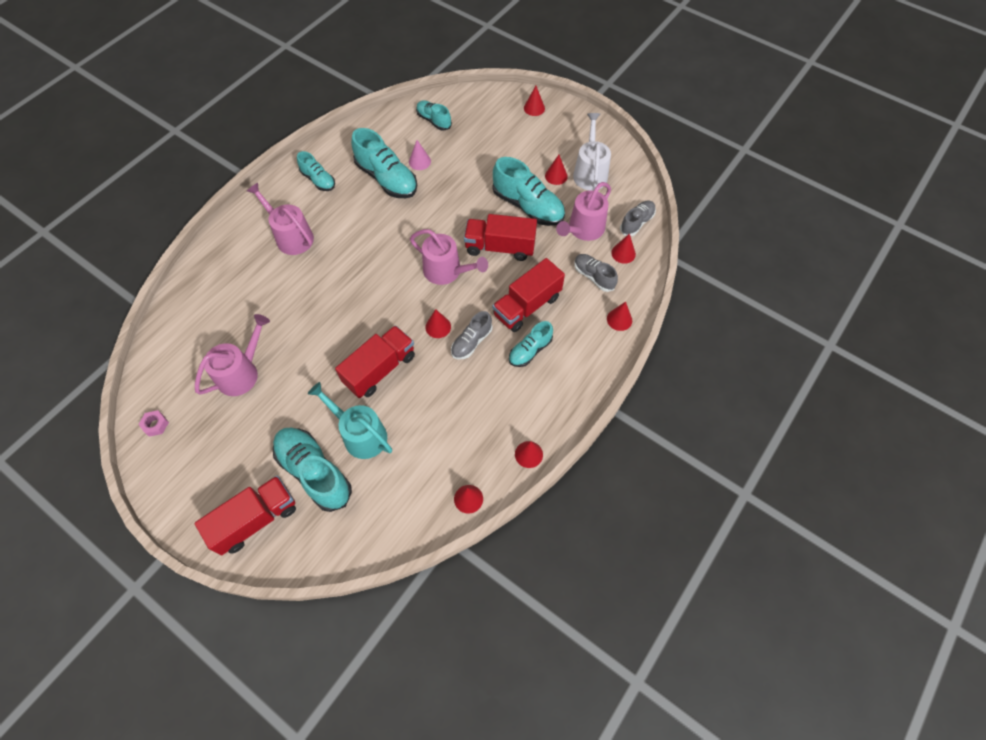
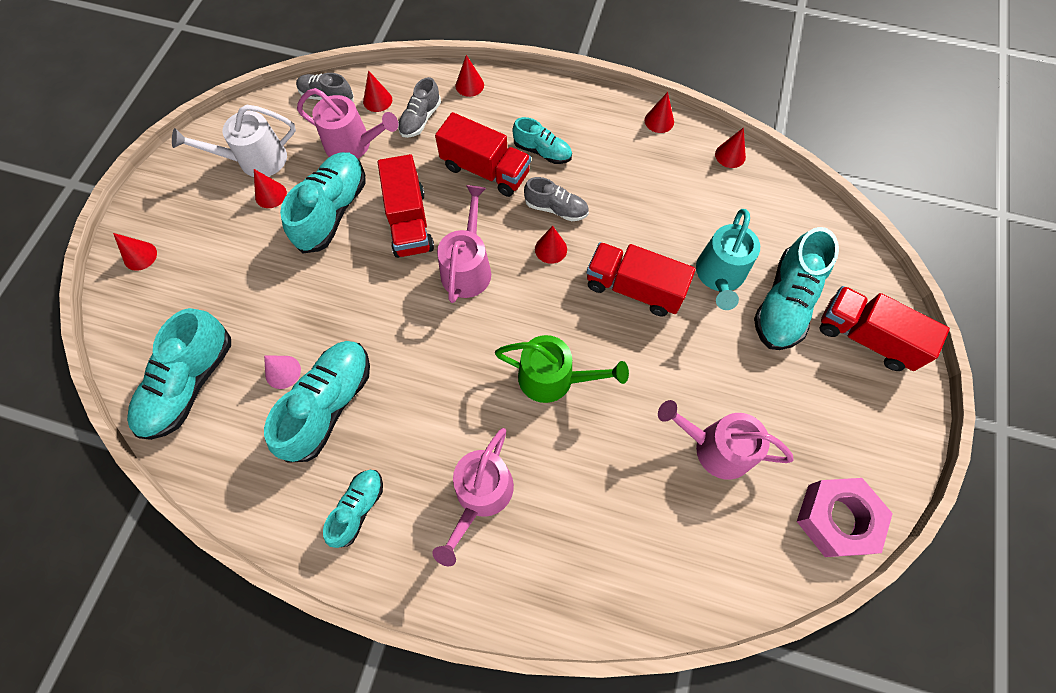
camera: 110 degrees left, 5 degrees up
pink nut [138,410,169,437] -> pink nut [797,478,893,557], size x2.27
turquoise shoe [416,100,452,131] -> turquoise shoe [127,308,231,440], size x1.73
none -> green watering can [495,335,629,403]

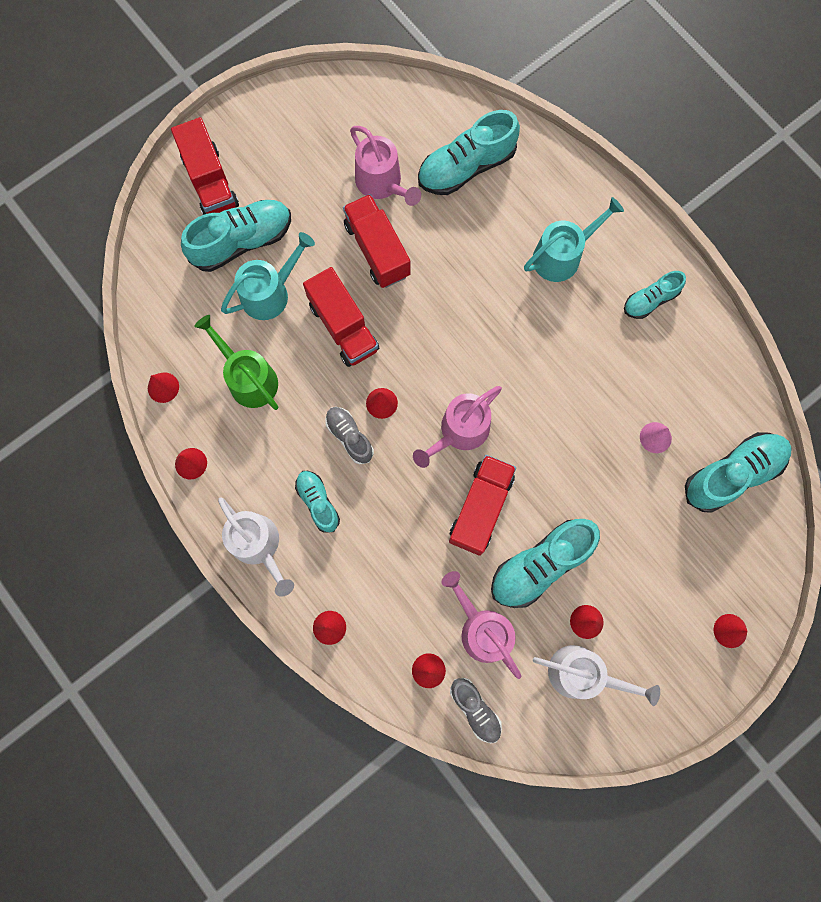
camera: 145 degrees left, 10 degrees up
turquoise shoe [264,341,370,463] -> turquoise shoe moved to [418,110,520,195]
grey shoe [398,77,441,138] -> none
pink watering can [432,428,514,566] -> turquoise watering can [524,197,624,282]
red truck [435,112,531,197] -> red truck moved to [343,194,410,288]
green watering can [495,335,629,403] -> green watering can moved to [194,315,278,410]
pink nut [797,478,893,557] -> none
none -> white watering can [218,497,294,597]

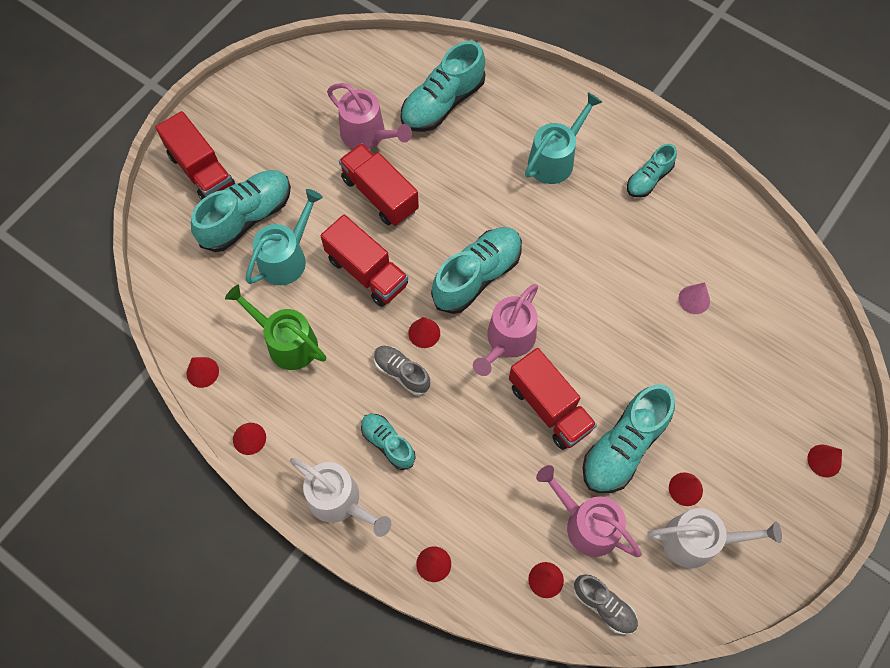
camera: 15 degrees left, 10 degrees down
red truck [449,455,516,556] -> red truck turned 135 degrees clockwise [509,348,597,450]
turquoise shoe [685,432,792,513] -> turquoise shoe moved to [431,227,522,314]

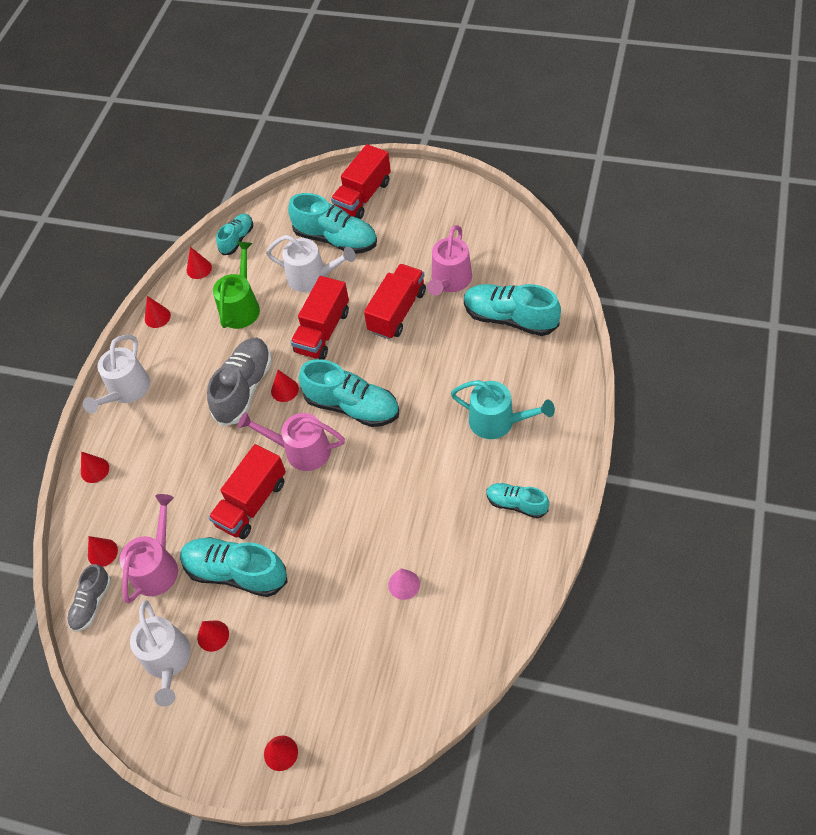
camera: 75 degrees right, 10 degrees down
turquoise watering can [245,189,323,285] -> white watering can [266,235,356,292]
turquoise shoe [361,414,416,470] -> turquoise shoe moved to [216,214,253,255]
grey shoe [374,346,431,395] -> grey shoe [207,338,272,426], size x1.73

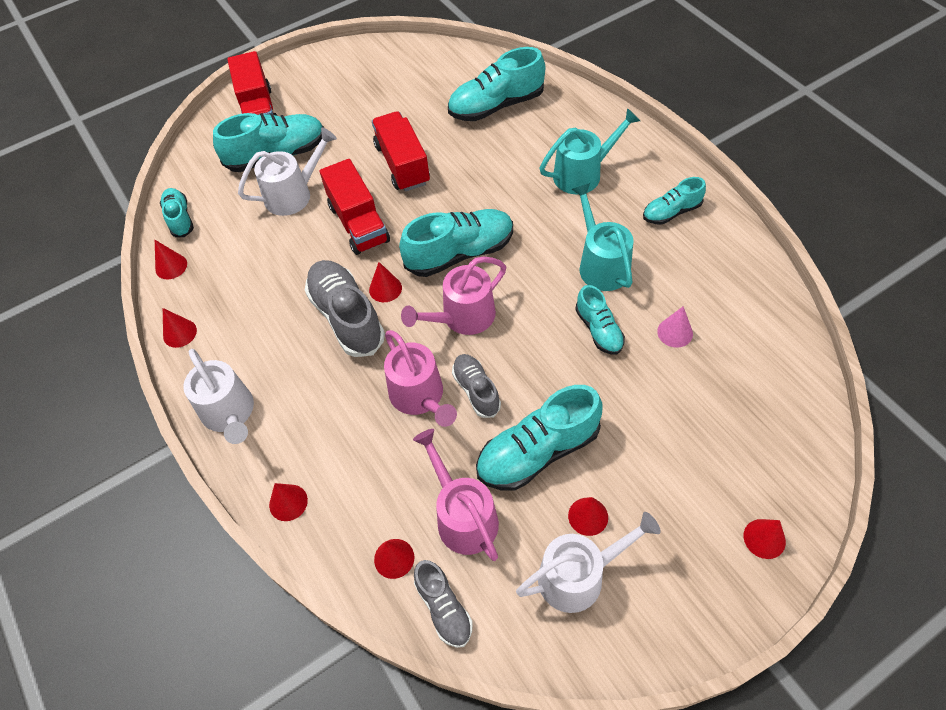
camera: 50 degrees left, 0 degrees up
white watering can [130,600,191,707] -> white watering can turned 45 degrees counterclockwise [516,512,661,613]
red truck [208,444,286,539] -> grey shoe [452,354,501,418]
green watering can [213,241,260,329] -> none
pink watering can [427,225,472,296] -> pink watering can moved to [384,330,457,427]
none -> turquoise watering can [572,183,634,291]
none -> turquoise shoe [575,285,625,355]

